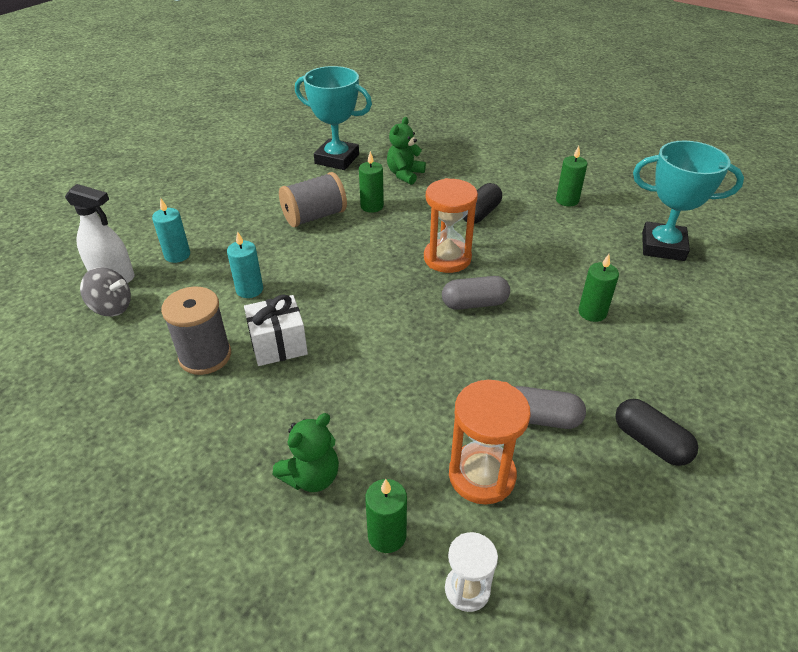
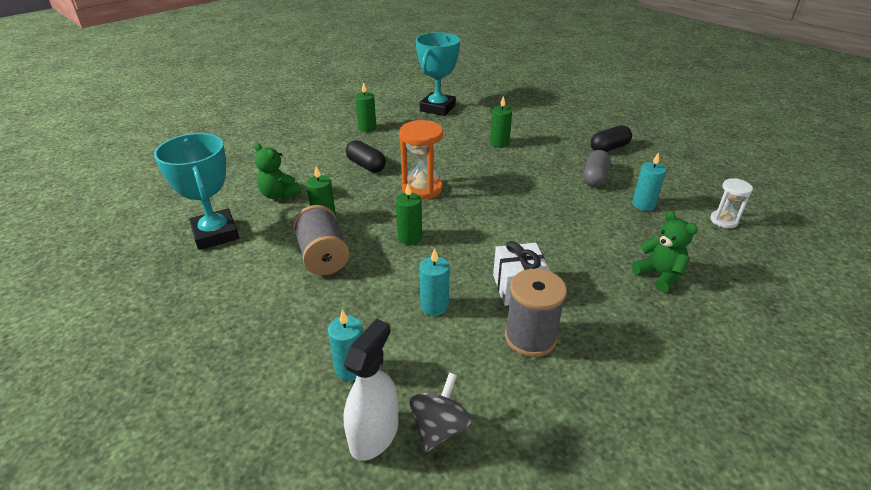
camera: 80 degrees left, 5 degrees down
turquoise trophy [295,66,372,170] -> turquoise trophy turned 60 degrees counterclockwise [154,133,239,250]
green candle [365,479,407,553] -> green candle moved to [396,184,422,245]
grey capsule [442,276,510,310] -> none
orange hourglass [449,380,531,505] -> turquoise candle [632,152,666,211]

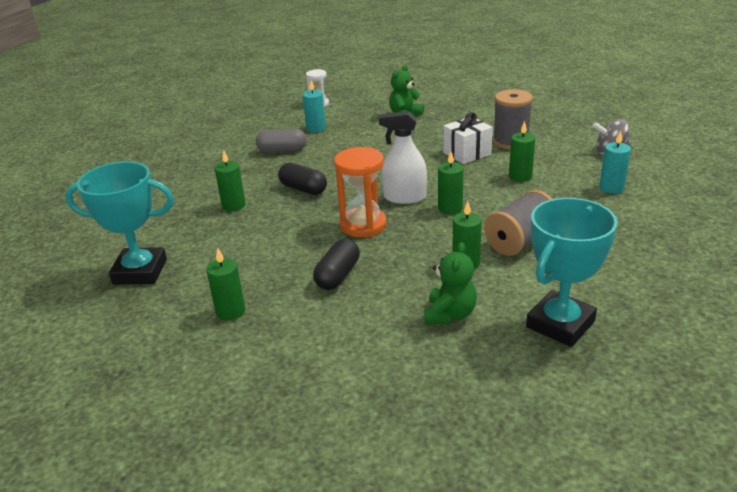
camera: 110 degrees left, 5 degrees down
white spray bottle [344,319,398,461] -> white spray bottle moved to [379,111,427,204]
turquoise candle [420,248,450,316] -> green candle [509,121,535,182]
black capsule [591,125,632,152] -> black capsule moved to [278,163,327,195]

